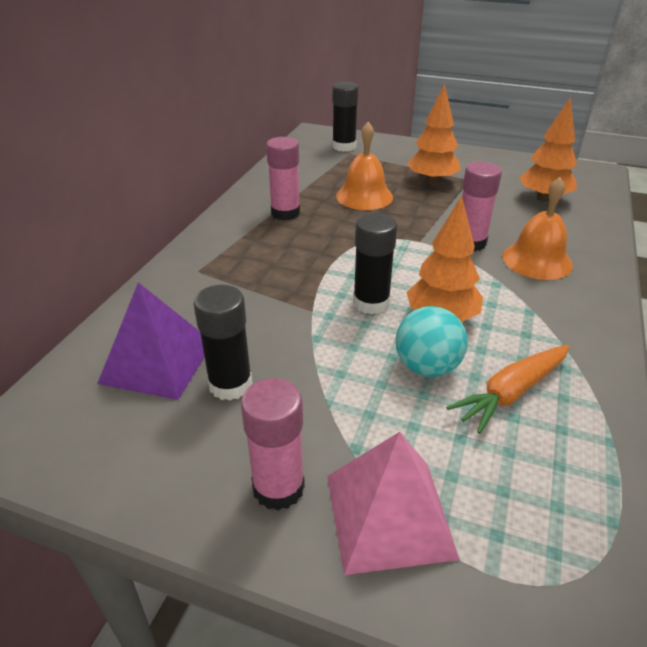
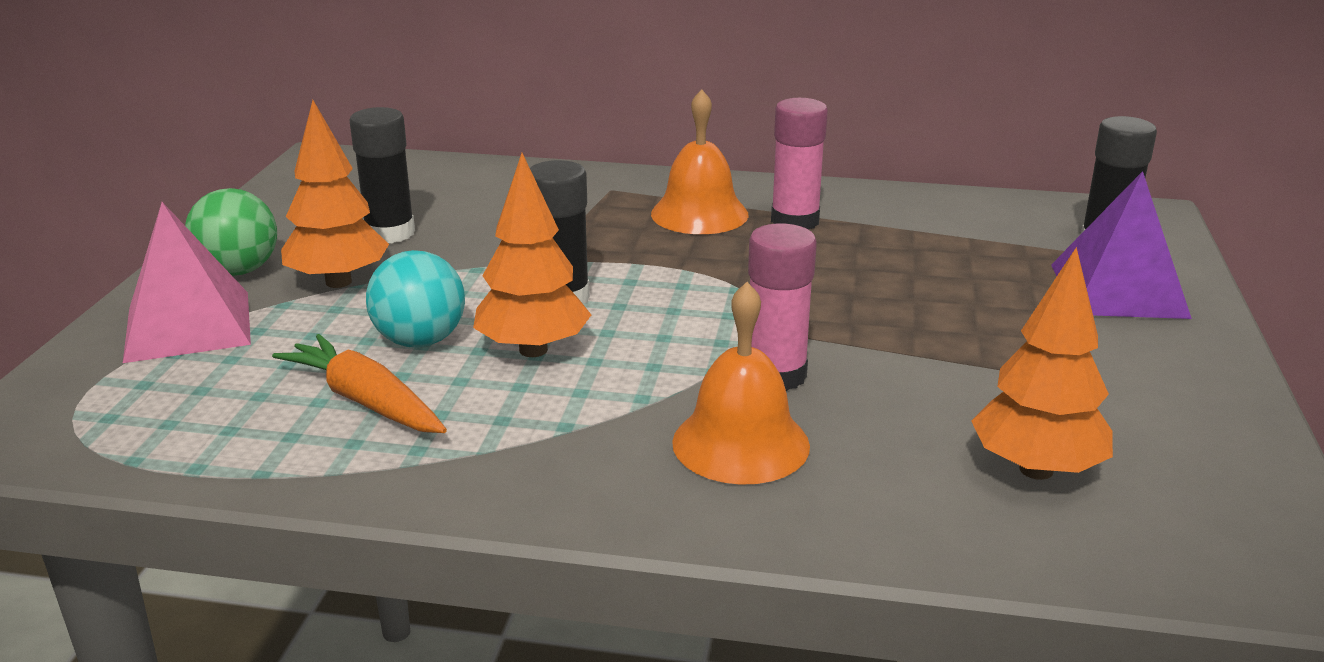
camera: 80 degrees right, 10 degrees down
purple pyramid [97,282,204,400] -> purple pyramid moved to [1051,171,1192,319]
pink glue stick [241,378,305,511] -> green ball [185,188,277,276]
orange bell [336,122,393,210] -> orange bell moved to [651,89,749,234]
orange tree [407,84,461,184] -> orange tree moved to [281,100,389,288]

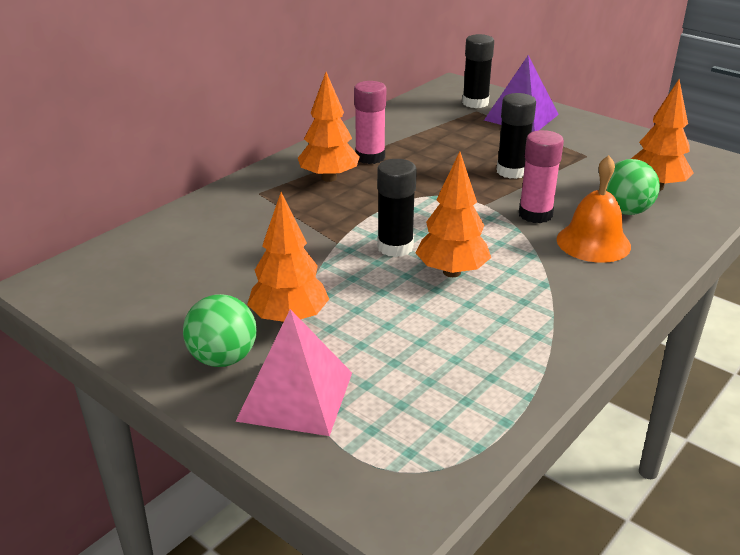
camera: 60 degrees left, 5 degrees up
orange carrot [272,334,447,433] -> none
black glue stick [349,107,415,243] -> black glue stick moved to [497,93,536,179]
turquoise ball [366,250,465,348] -> none
orange bell [651,89,749,234] -> orange tree [298,72,360,182]
none -> green ball [606,159,660,215]

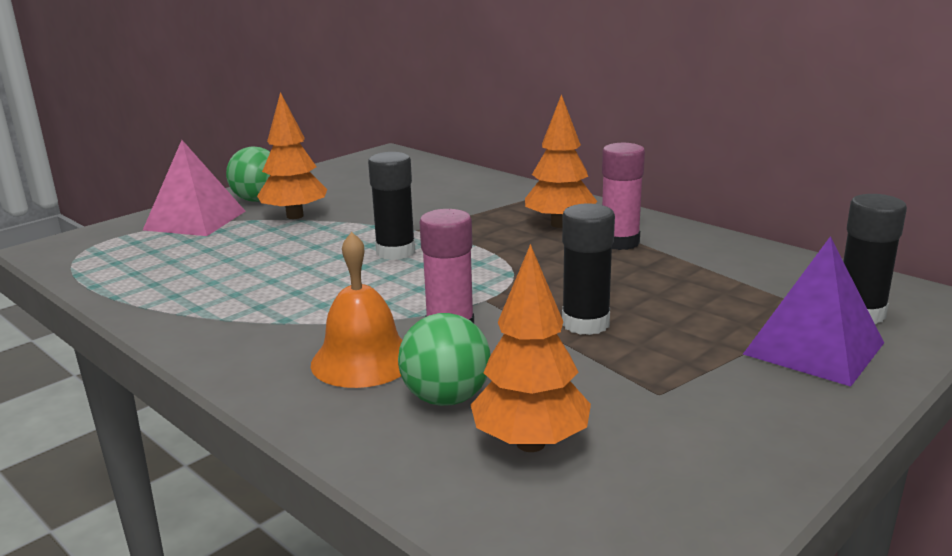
camera: 95 degrees right, 10 degrees down
orange tree [416,152,491,277] -> none

